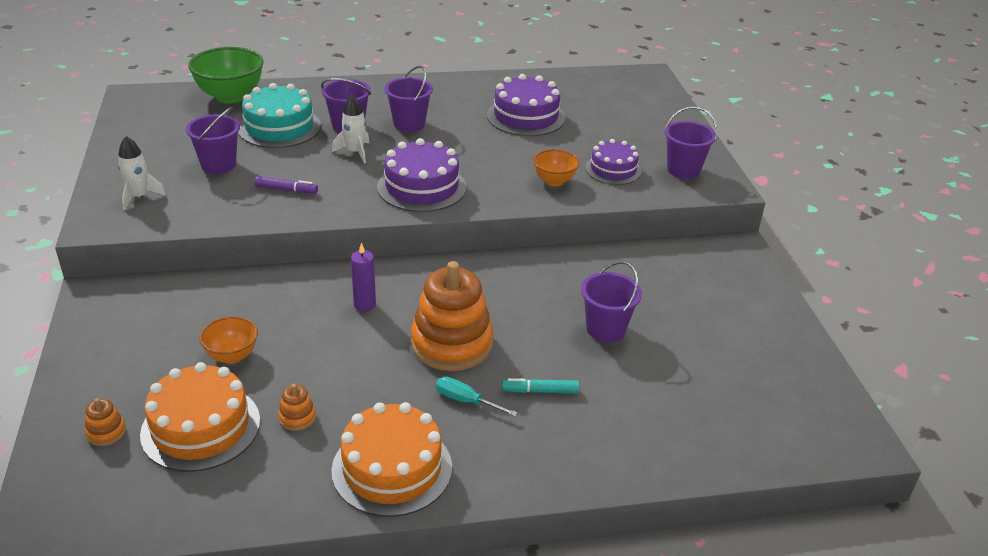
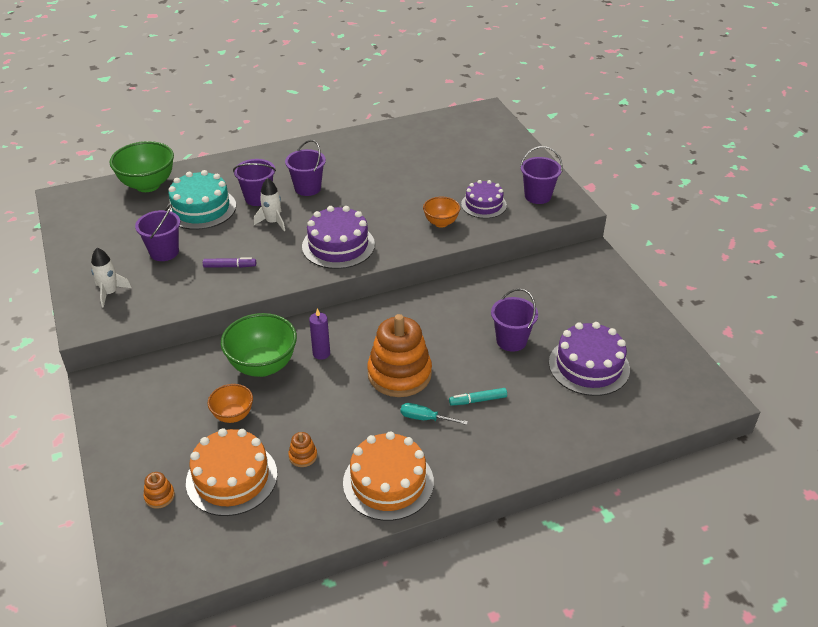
camera: 10 degrees left, 5 degrees up
purple cake [487,74,566,136] -> purple cake moved to [549,322,630,396]
none -> green bowl [221,313,297,377]

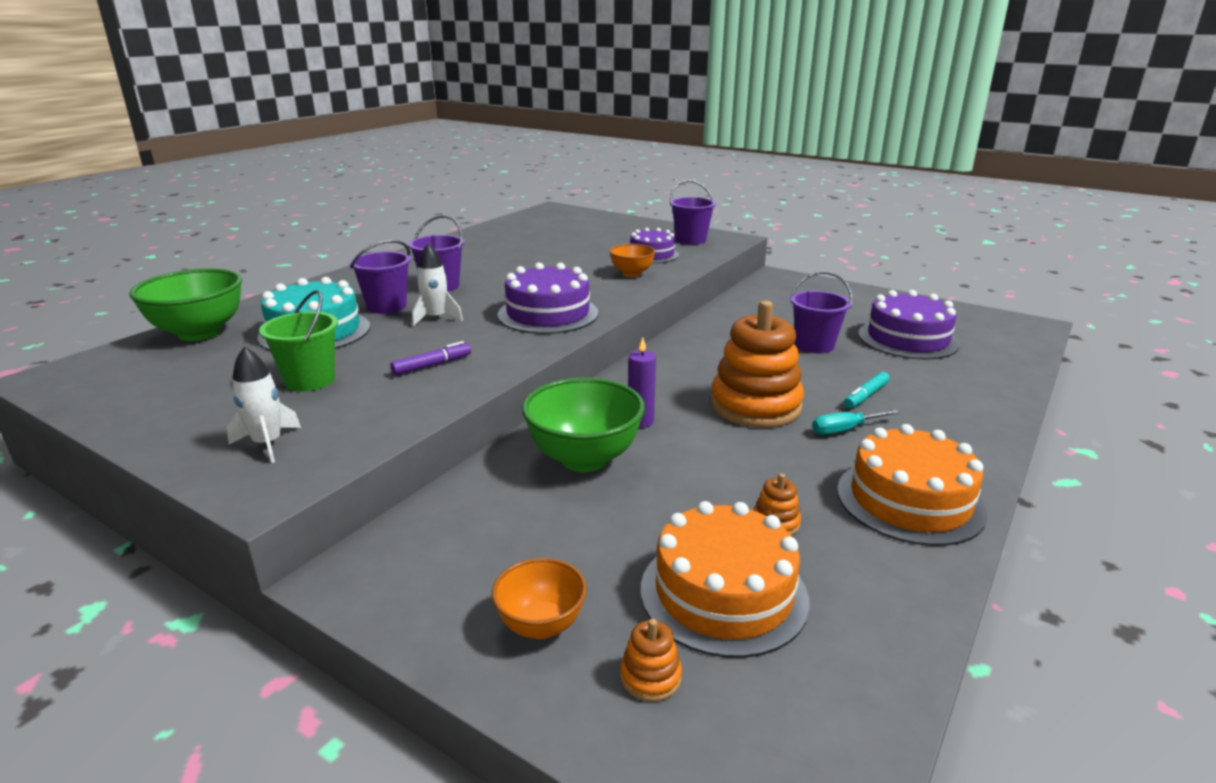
camera: 35 degrees left, 15 degrees down
purple bucket [135,204,180,261] -> green bucket [259,290,338,391]
orange bowl [208,384,253,423] -> orange bowl moved to [492,558,587,639]

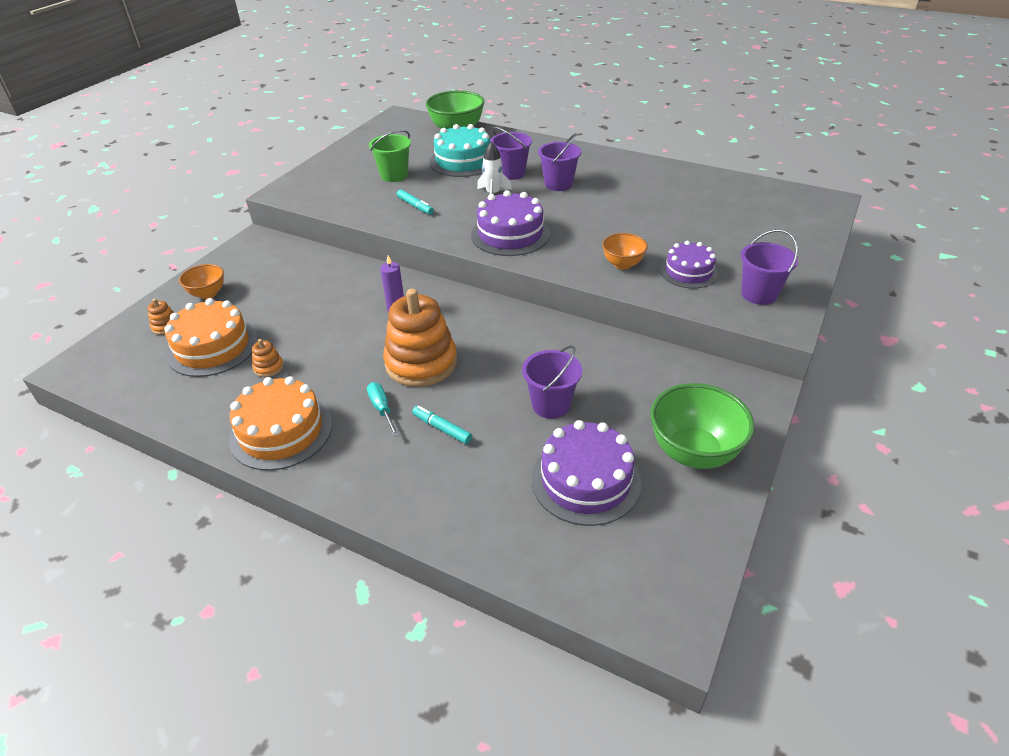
camera: 85 degrees right, 15 degrees up
white rocket [227,346,301,463] -> none
purple marker [390,341,471,375] -> turquoise marker [397,189,434,215]
green bowl [522,377,645,472] -> green bowl moved to [651,383,755,469]

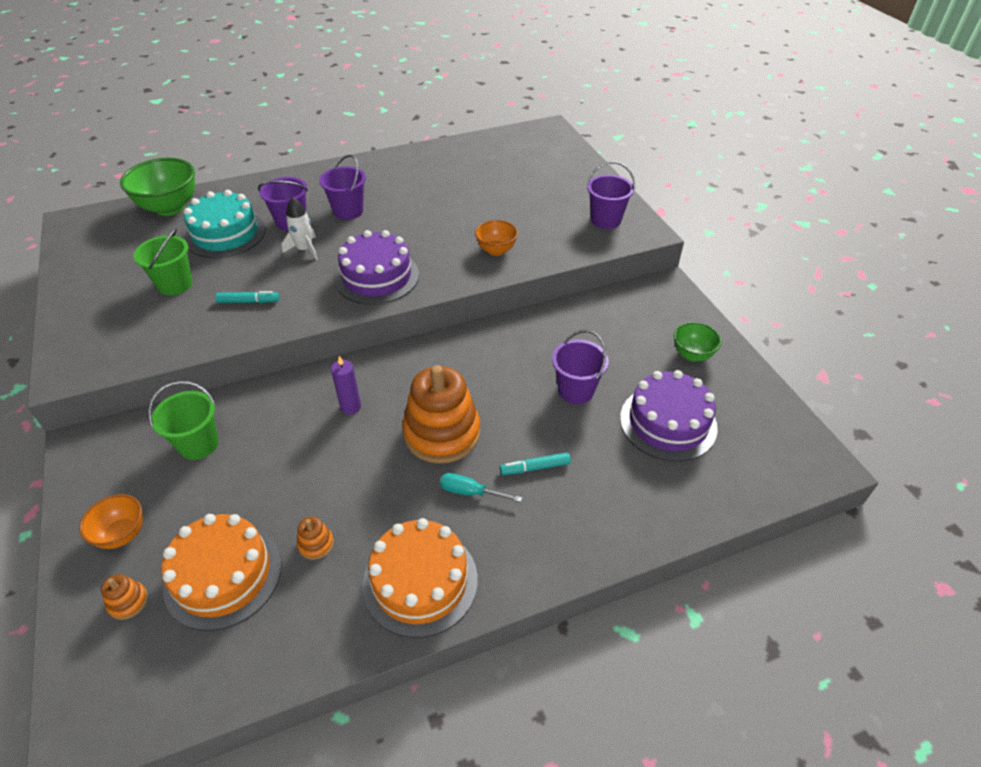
camera: 50 degrees left, 5 degrees up
green bowl [651,383,755,469] -> green bowl [674,322,722,362], size x0.57
purple cake [660,241,718,289] -> none
none -> green bucket [149,381,219,460]

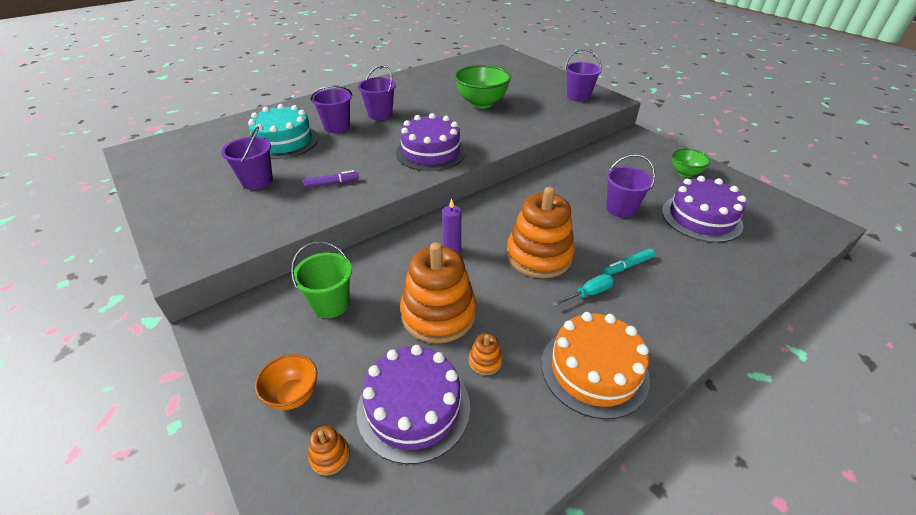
camera: 15 degrees left, 5 degrees down
green bowl [120,158,195,216] -> green bowl moved to [454,65,511,109]
green bucket [133,228,192,296] -> purple bucket [221,126,273,190]
orange cake [161,514,282,631] -> purple cake [357,345,470,464]
turquoise marker [215,291,279,303] -> purple marker [303,170,359,188]
white rocket [282,197,318,260] -> none
turquoise screwdriver [440,473,522,502] -> turquoise screwdriver turned 150 degrees clockwise [552,274,614,306]
orange bowl [475,220,518,256] -> none
none -> orange stacking toy [400,242,476,343]

